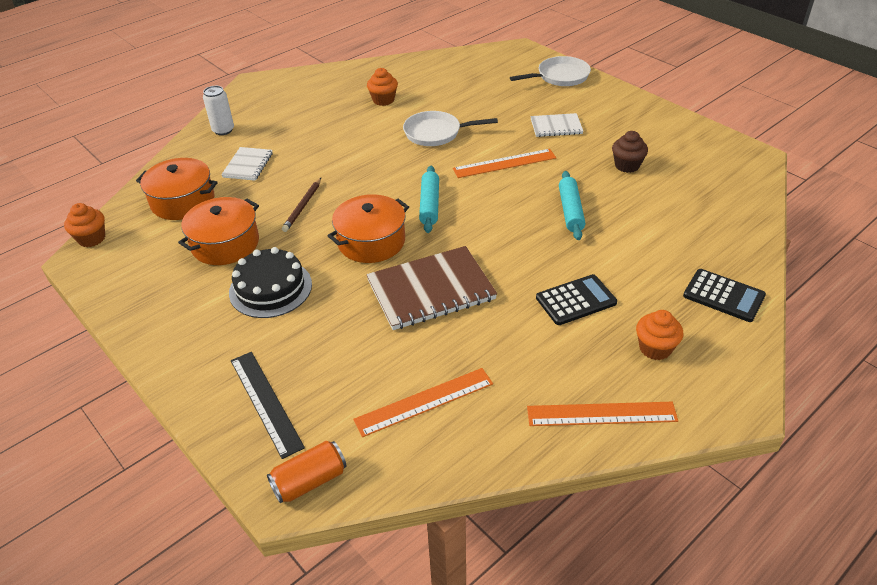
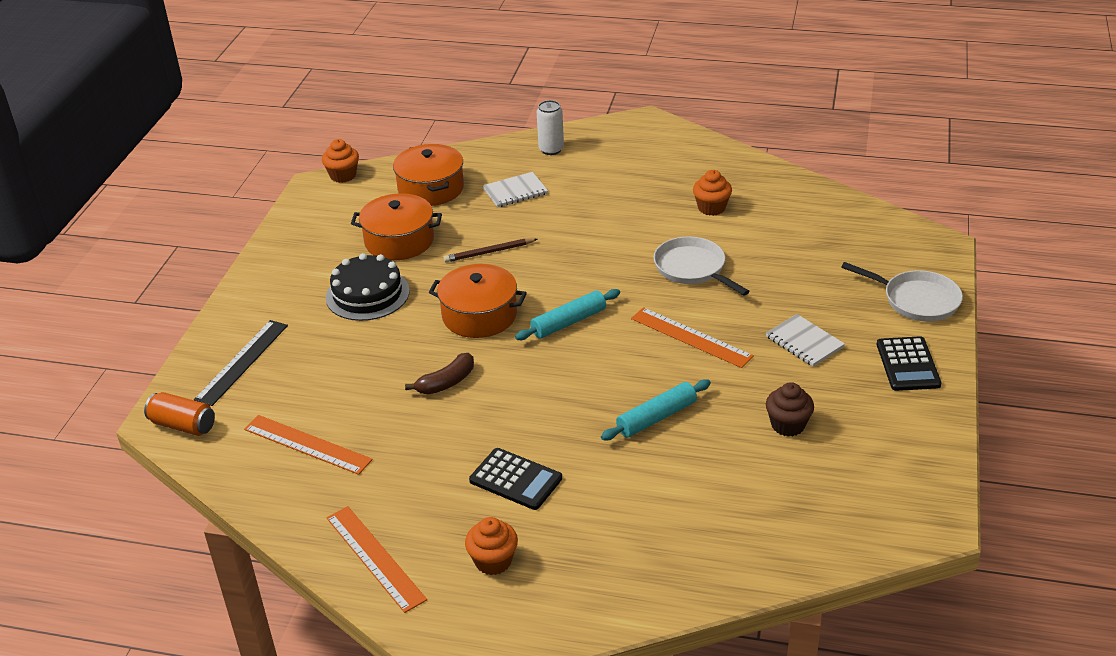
camera: 55 degrees right, 5 degrees down
brown notebook [366,246,497,330] -> brown banana [405,353,474,395]
black calculator [683,269,766,322] -> black calculator moved to [877,336,942,391]

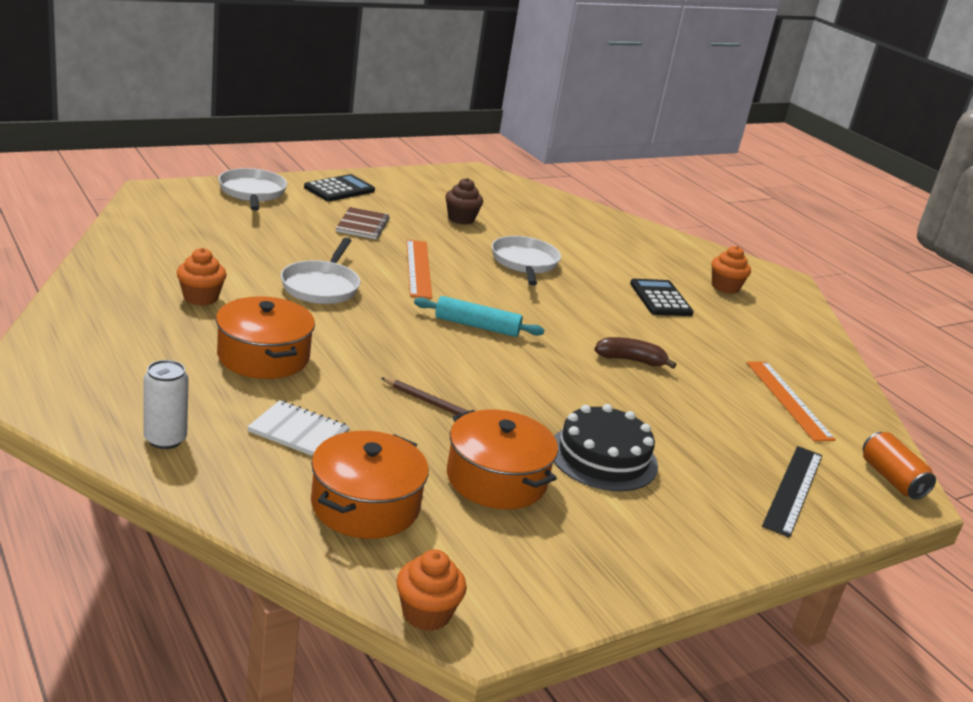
camera: 140 degrees left, 10 degrees down
black ruler [194,320,288,406] -> black ruler turned 45 degrees counterclockwise [762,446,822,538]
orange ruler [326,506,427,613] -> none
orange pot [429,264,527,338] -> orange pot moved to [216,296,315,379]
turquoise rolling pin [601,379,711,440] -> white pan [492,236,561,285]
white notebook [766,314,845,367] -> brown notebook [336,207,390,239]

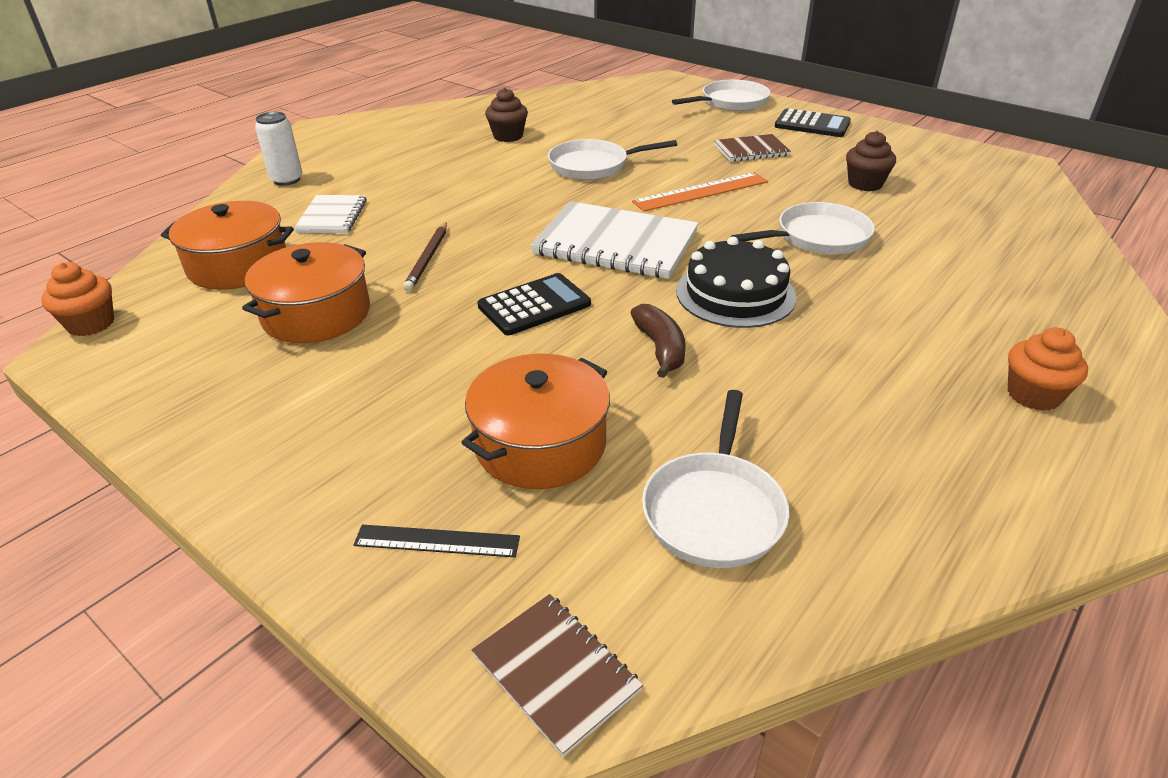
camera: 75 degrees right, 10 degrees up
orange cupcake [177,248,227,306] -> brown cupcake [485,88,528,142]
orange pot [216,296,315,379] -> orange pot moved to [461,354,610,489]
turquoise rolling pin [414,296,544,337] -> white notebook [531,201,699,279]
black cake [554,404,658,491] -> black cake moved to [676,237,797,328]
black calculator [630,279,694,316] -> black calculator moved to [477,273,591,335]
orange ruler [747,361,836,441] -> white pan [642,390,789,568]
black ruler [762,446,822,538] -> black ruler [354,525,520,557], size x0.64
orange can [863,432,936,500] -> brown notebook [472,594,643,757]

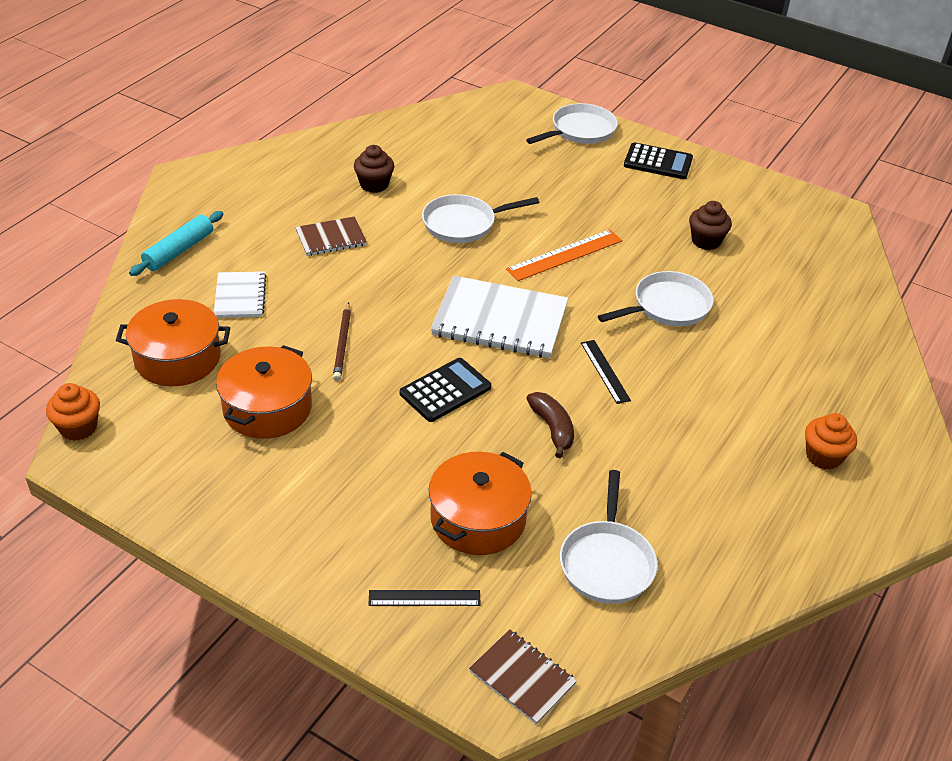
camera: 10 degrees left, 5 degrees up
white can [255,112,302,186] -> turquoise rolling pin [129,211,223,276]
black cake [676,237,797,328] -> black ruler [581,340,631,404]
brown notebook [714,134,791,162] -> brown notebook moved to [295,216,367,256]

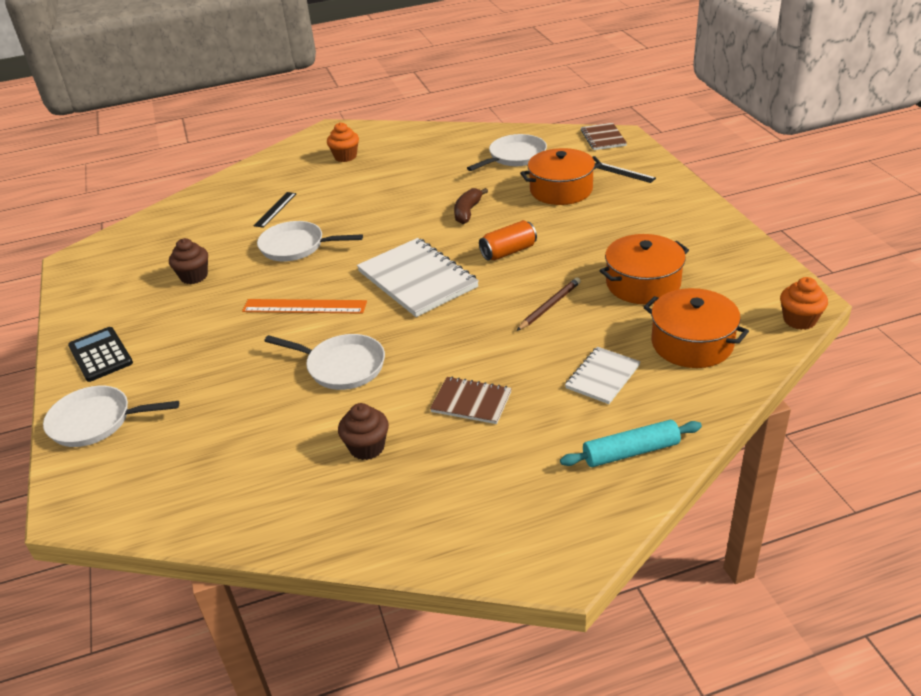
camera: 135 degrees left, 5 degrees down
black calculator [400,358,491,422] -> orange can [479,220,537,261]
black ruler [581,340,631,404] -> black ruler moved to [254,192,297,228]

